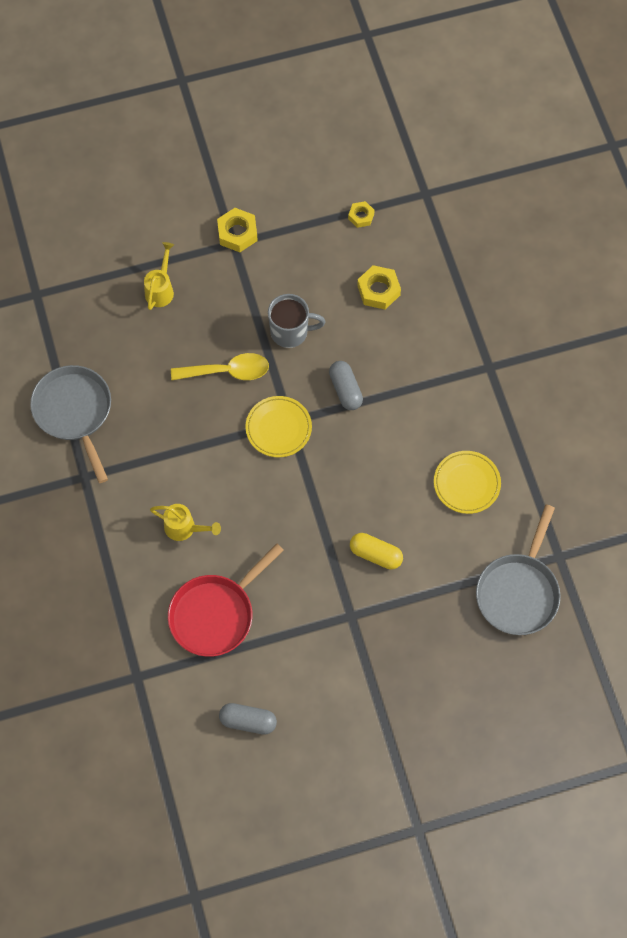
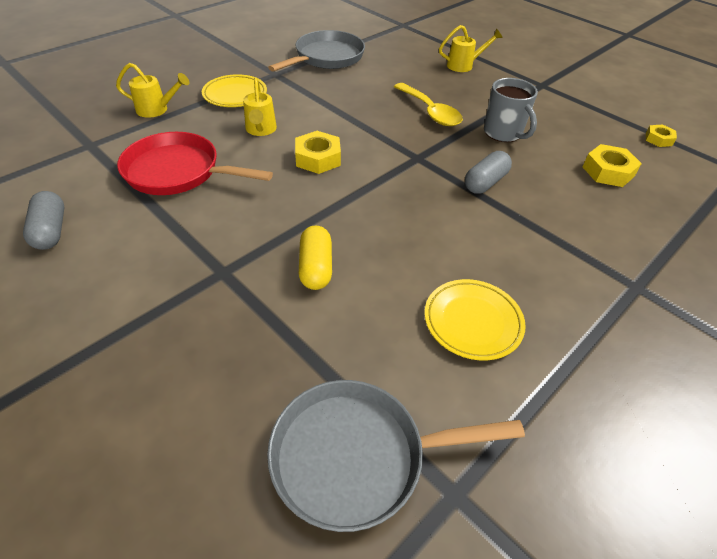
camera: 60 degrees right, 20 degrees down
yellow nut [217,208,258,252] -> yellow nut moved to [295,131,341,174]
yellow plate [245,396,312,457] -> yellow plate moved to [202,74,267,107]
none -> yellow watering can [116,63,189,118]

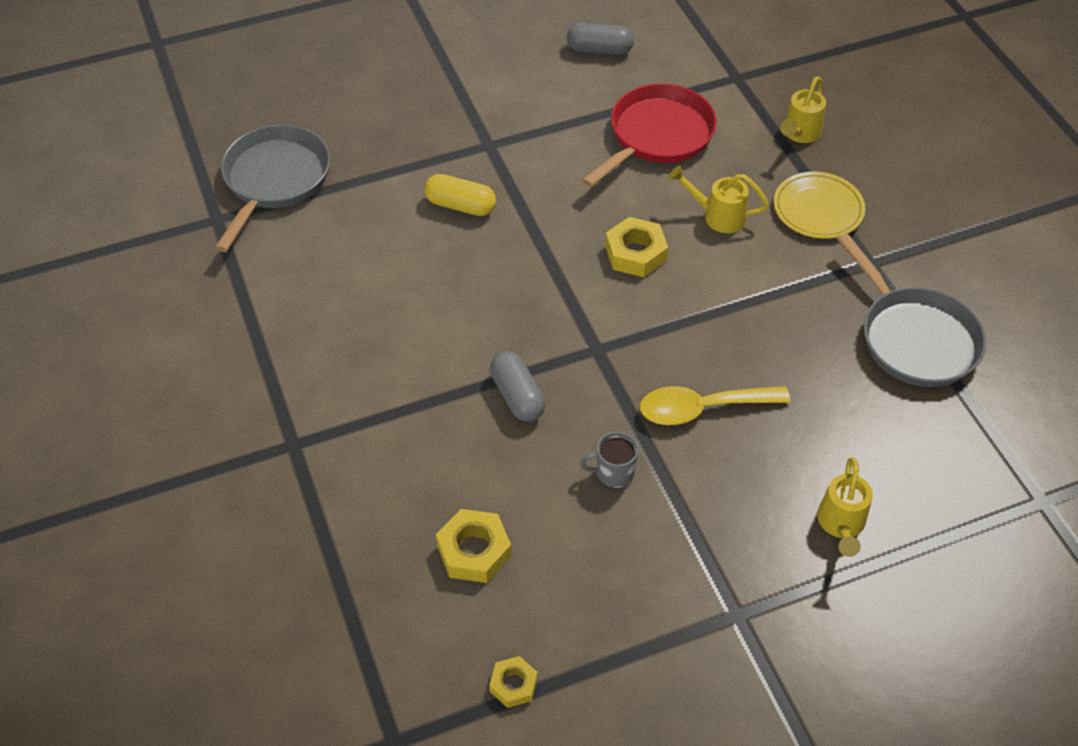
camera: 115 degrees right, 5 degrees up
yellow plate [424,279,526,360] -> none
grey mug [484,78,538,142] -> grey mug [580,431,639,488], size x0.62

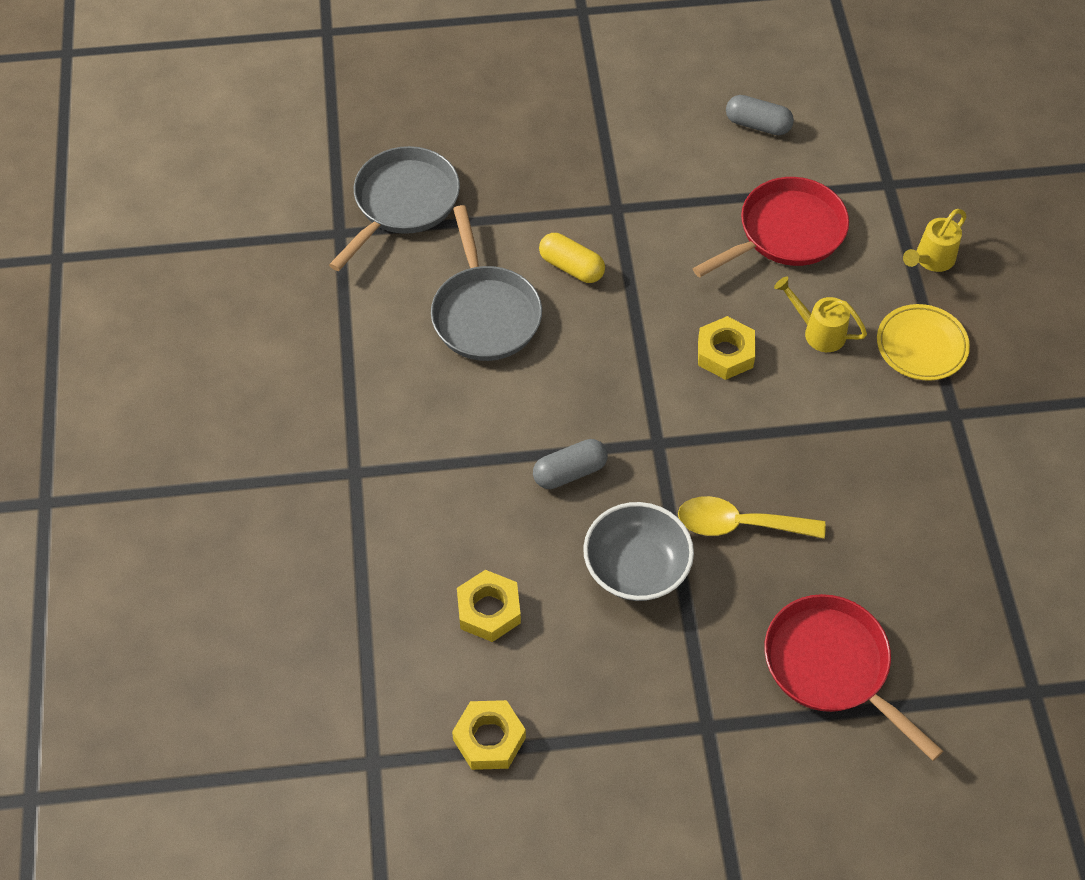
camera: 15 degrees right, 5 degrees up
yellow nut [489,656,537,708] -> yellow nut [452,700,526,770], size x1.62
grey capsule [490,351,545,422] -> grey capsule turned 75 degrees clockwise [533,439,608,489]
grey mug [580,431,639,488] -> grey bowl [583,502,694,601]
yellow watering can [817,457,873,557] -> red pan [764,594,943,761]
grey pan [837,233,986,387] -> grey pan moved to [431,205,542,361]

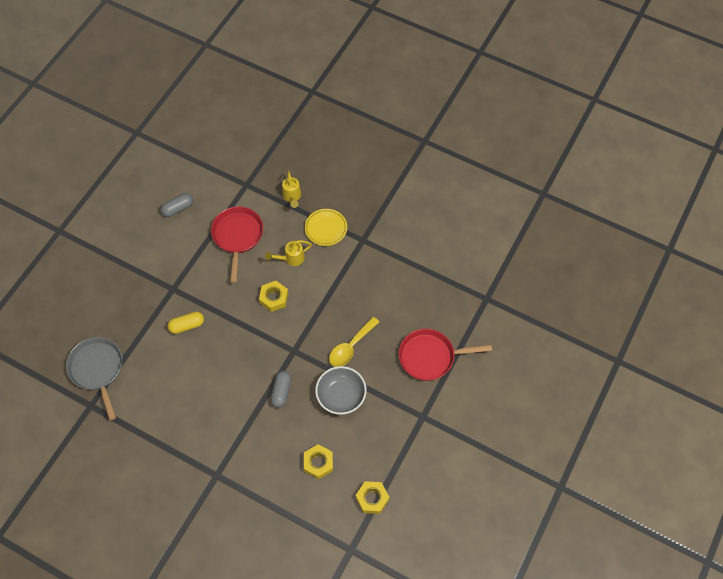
camera: 55 degrees left, 5 degrees up
grey pan [431,205,542,361] -> none

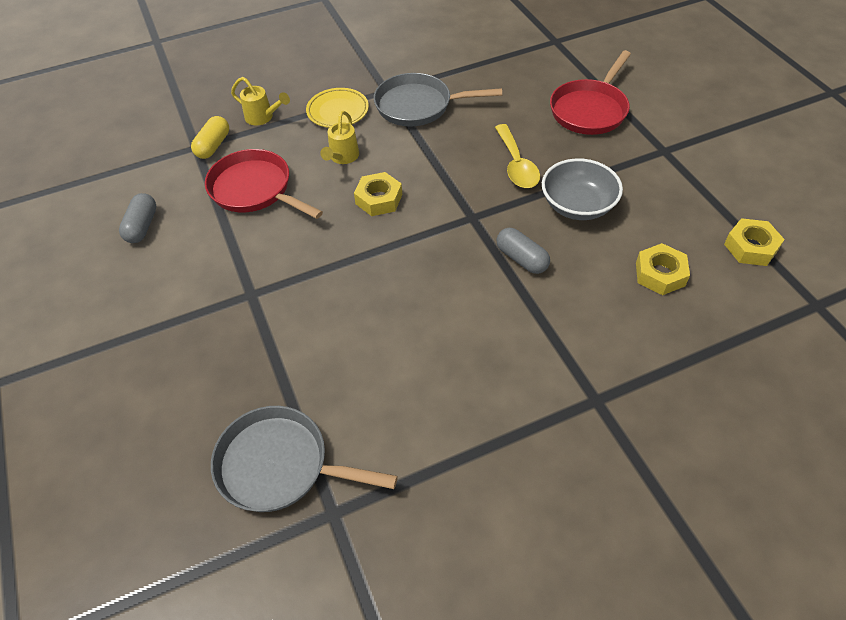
camera: 50 degrees left, 10 degrees down
yellow capsule [168,312,204,334] -> yellow capsule moved to [191,116,229,159]
none -> grey pan [374,73,502,127]

